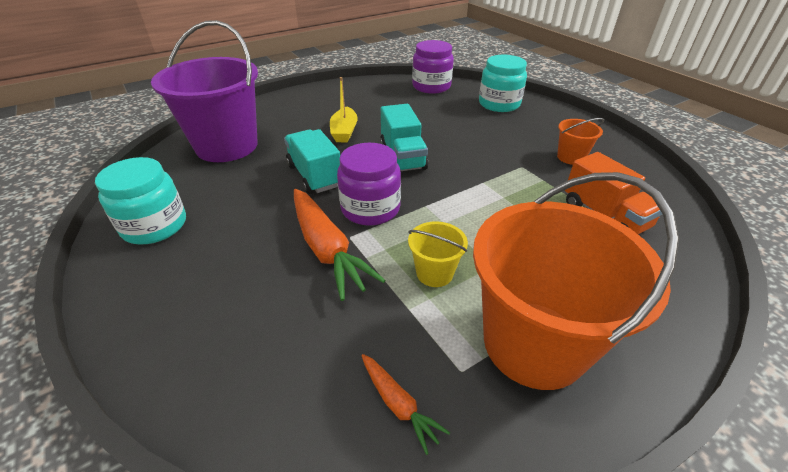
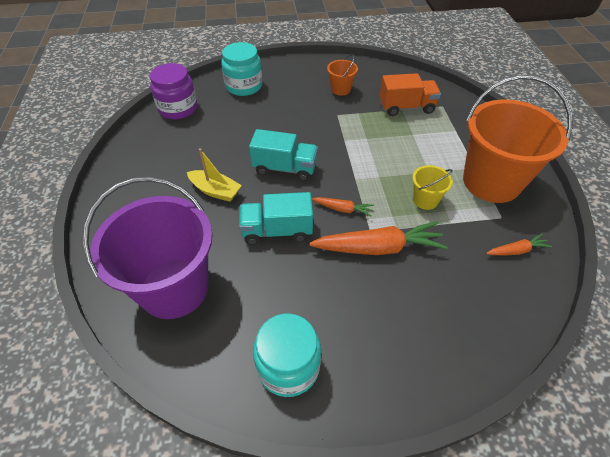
camera: 65 degrees left, 10 degrees up
purple jar [337,143,401,226] -> orange carrot [312,197,374,217]

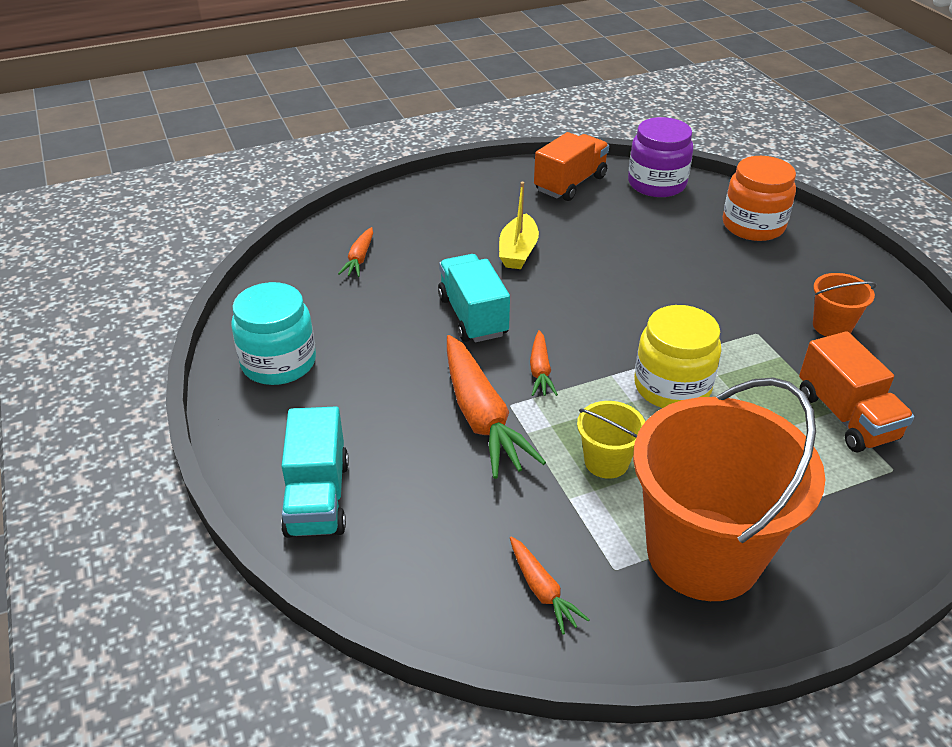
camera: 75 degrees right, 10 degrees down
purple bucket [83,177,212,319] -> orange carrot [338,227,373,277]
turquoise jar [221,42,262,96] -> orange jar [723,156,796,241]
turquoise truck [249,129,318,181] -> turquoise truck moved to [281,406,349,538]
none -> orange truck [534,132,609,201]
none -> yellow jar [634,305,722,408]

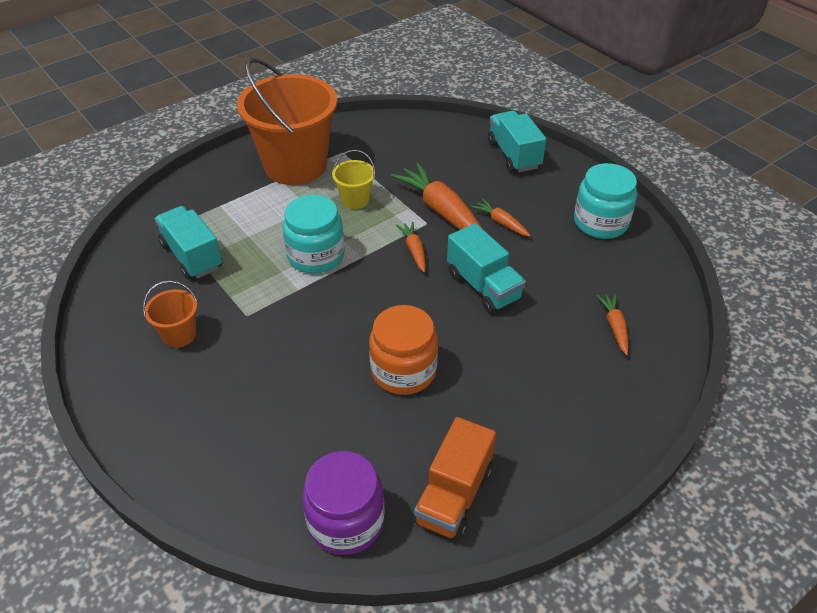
camera: 165 degrees right, 5 degrees up
yellow boat [499,182,539,269] -> none
orange carrot [510,536,590,634] -> orange carrot moved to [471,198,531,237]
yellow jar [634,305,722,408] -> turquoise jar [283,195,345,273]
orange jar [723,156,796,241] -> orange jar moved to [369,305,438,395]
orange truck [799,331,914,453] -> turquoise truck [155,206,223,280]

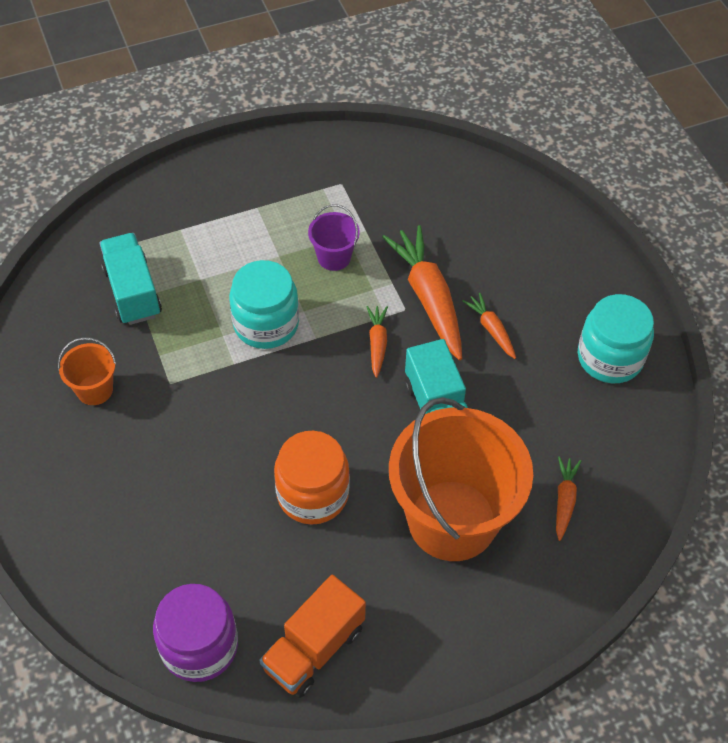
camera: 15 degrees right, 10 degrees up
orange bucket [237,58,337,185] -> orange bucket moved to [389,397,533,561]
yellow bucket [332,150,375,209] -> purple bucket [308,204,360,271]
turquoise truck [488,111,546,172] -> none

